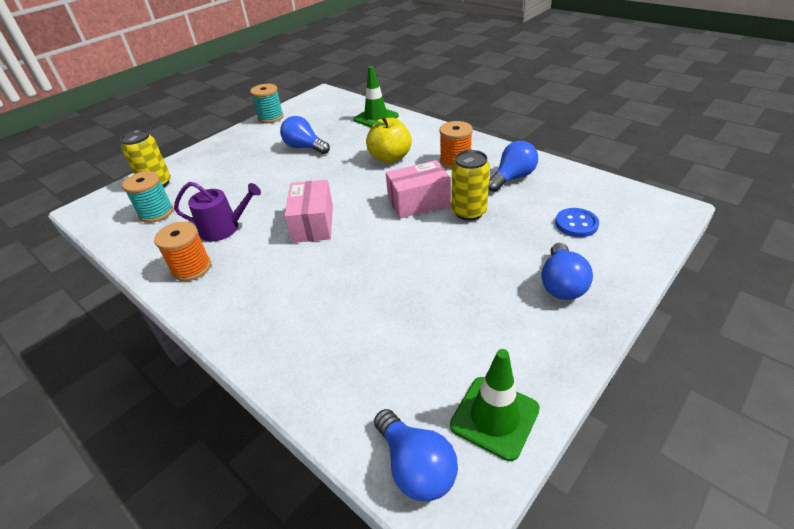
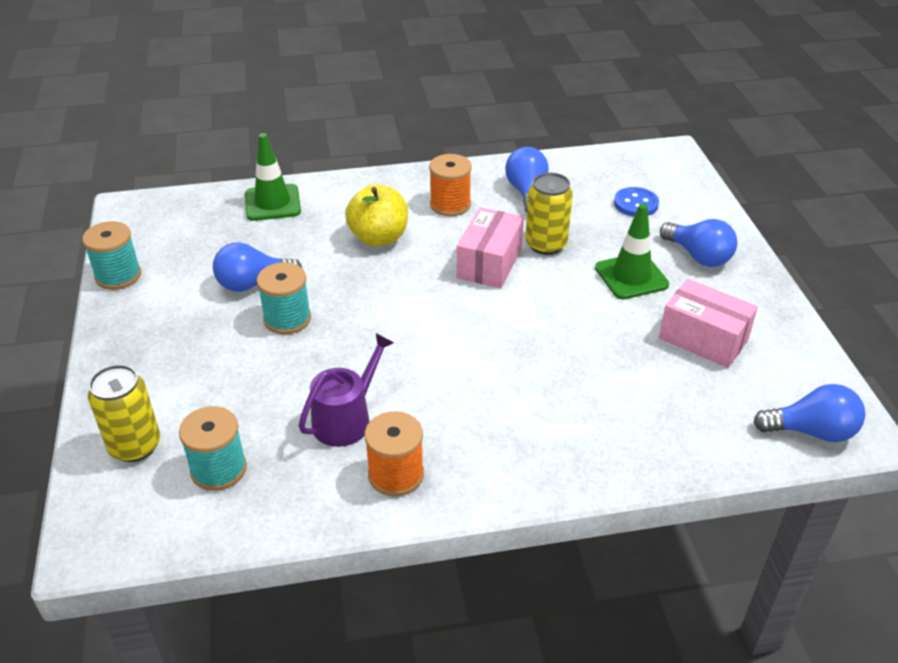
camera: 55 degrees left, 0 degrees up
pink box [284,180,333,243] -> pink box moved to [659,279,758,368]
green traffic cone [450,349,540,461] -> green traffic cone moved to [595,204,669,299]
none -> turquoise spool [257,262,311,335]

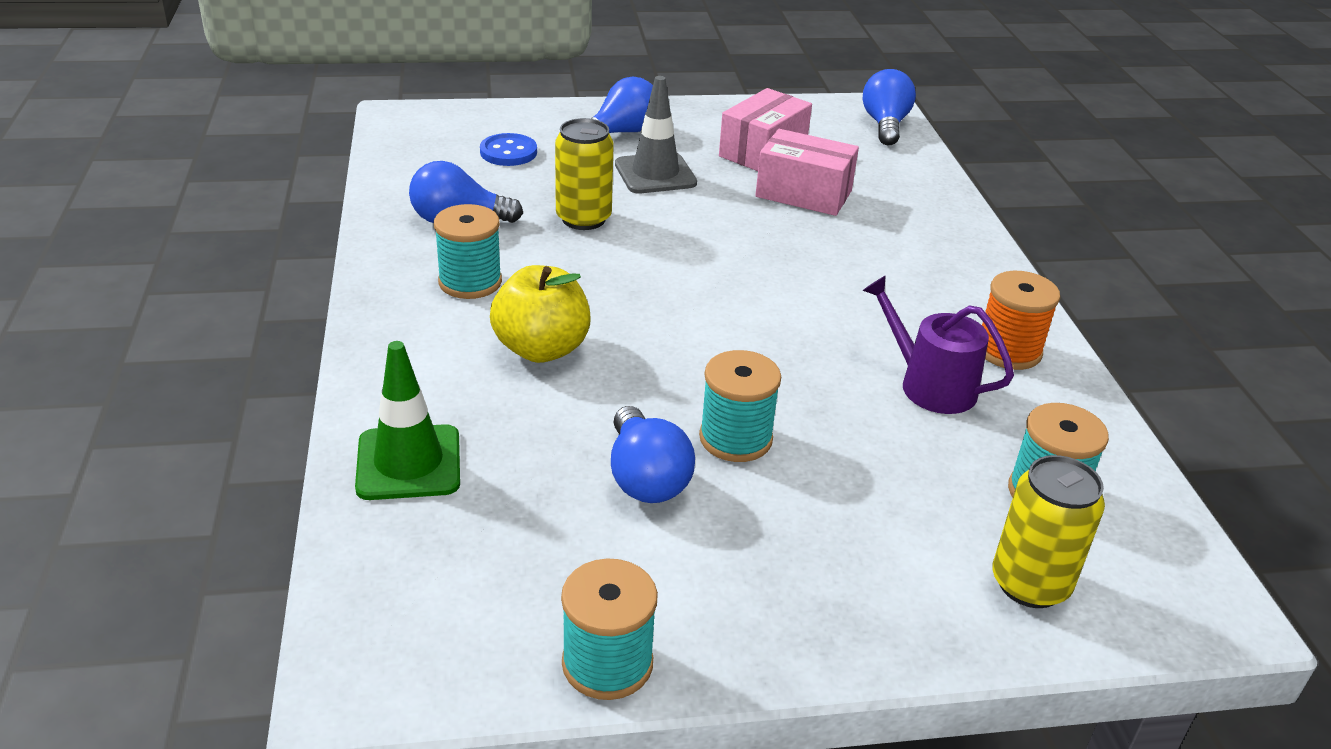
camera: 90 degrees left, 5 degrees down
orange spool [429,154,472,216] -> turquoise spool [434,204,502,299]
pink box [457,207,524,288] -> pink box moved to [755,129,859,216]
green traffic cone [595,204,669,299] -> grey traffic cone [615,76,697,193]

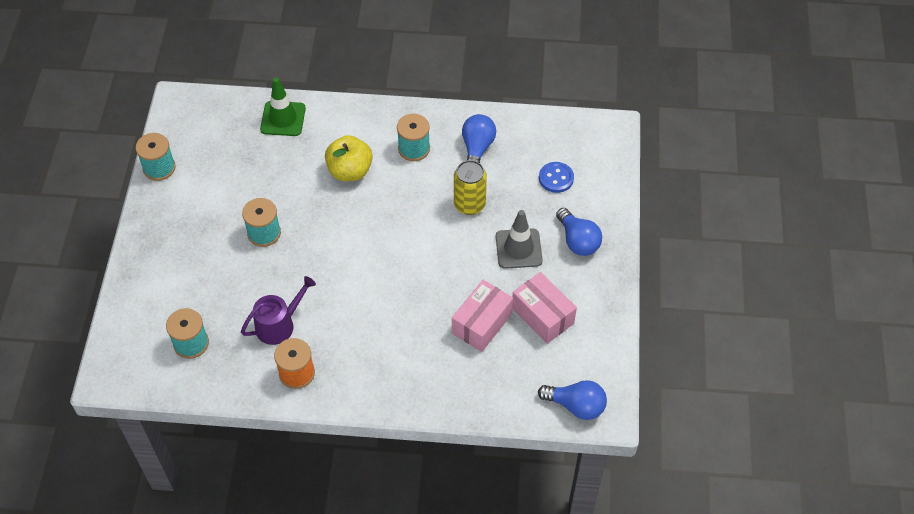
camera: 105 degrees right, 20 degrees up
blue light bulb [611,406,695,503] -> none
yellow can [992,455,1105,608] -> none

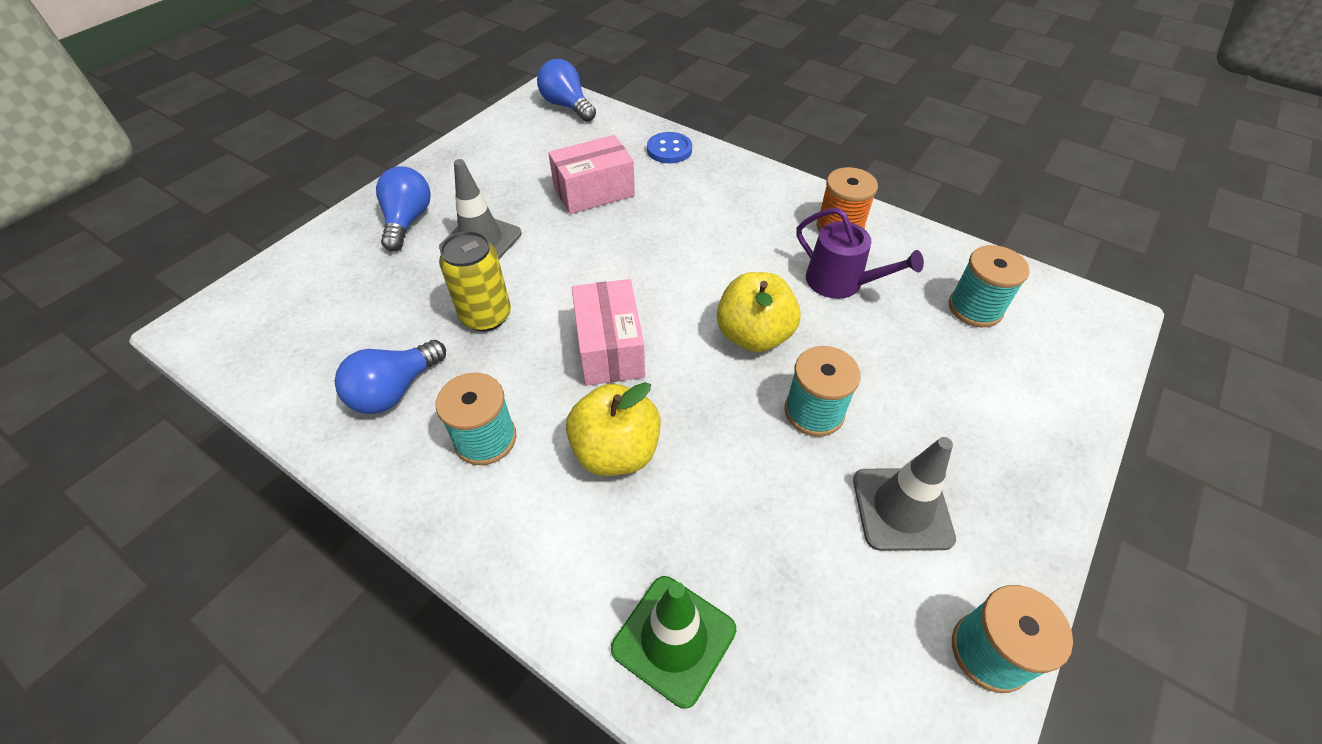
camera: 150 degrees left, 5 degrees down
purple watering can [241,276,316,345] -> purple watering can turned 135 degrees counterclockwise [796,208,924,299]
pink box [513,272,577,344] -> pink box moved to [572,279,645,386]
blue button [539,162,574,193] -> blue button moved to [647,132,692,163]
none -> yellow apple [717,272,801,352]
none -> grey traffic cone [853,437,956,551]

